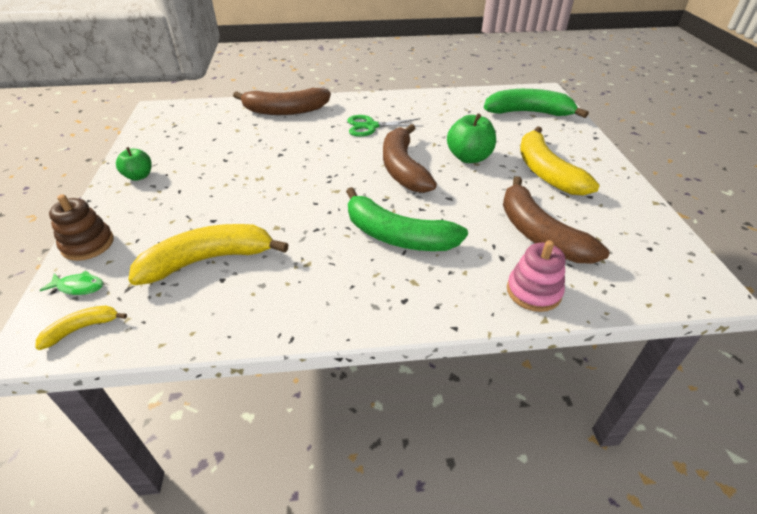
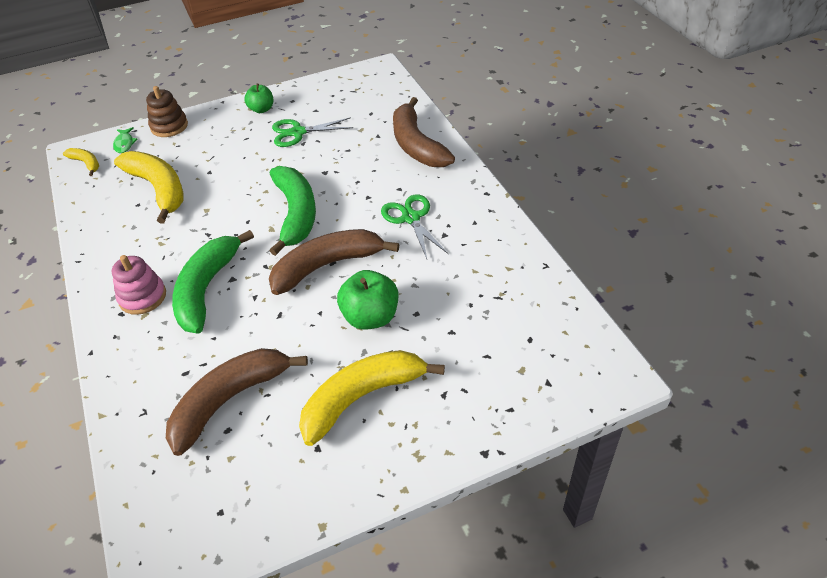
camera: 75 degrees right, 5 degrees up
green banana [484,89,589,118] -> green banana moved to [269,166,316,256]
pink stacking toy [507,240,566,312] -> pink stacking toy moved to [112,255,166,315]
none -> green scissors [272,117,353,147]

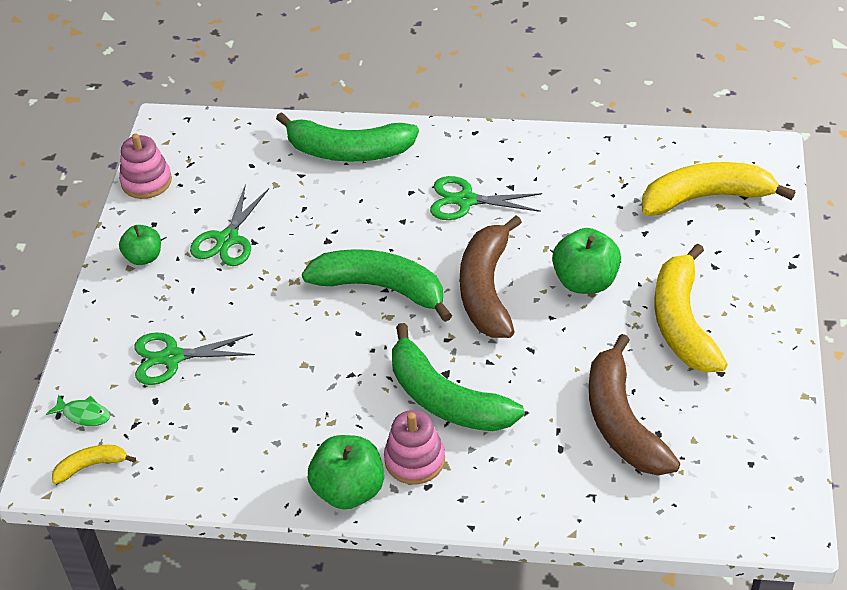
camera: 60 degrees left, 0 degrees up
yellow banana [114,151,184,224] -> yellow banana moved to [642,162,795,216]
brown stacking toy [146,86,188,137] -> none
brown banana [393,97,455,167] -> green banana [276,112,419,162]
none -> pink stacking toy [119,133,172,199]
none -> green scissors [135,332,255,385]
none -> green apple [308,435,384,509]

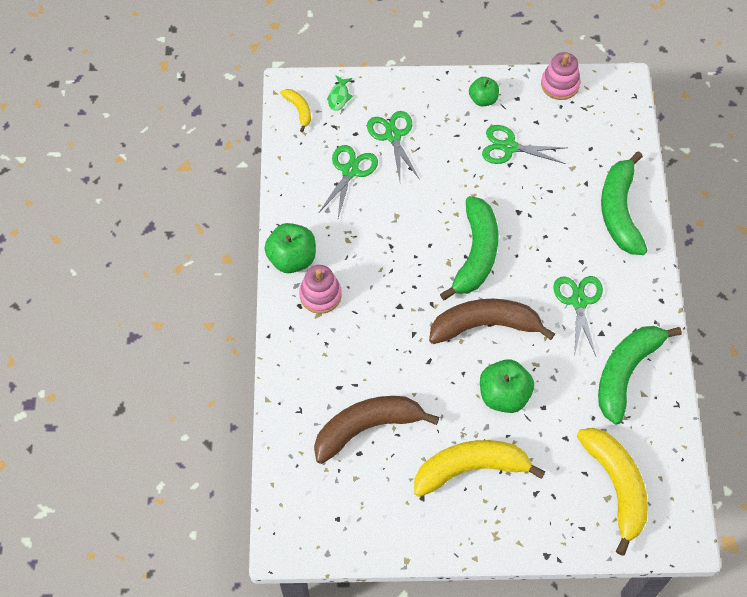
camera: 80 degrees right, 15 degrees up
green banana [392,323,524,431] -> green banana moved to [598,326,682,424]
none -> green scissors [319,145,378,218]

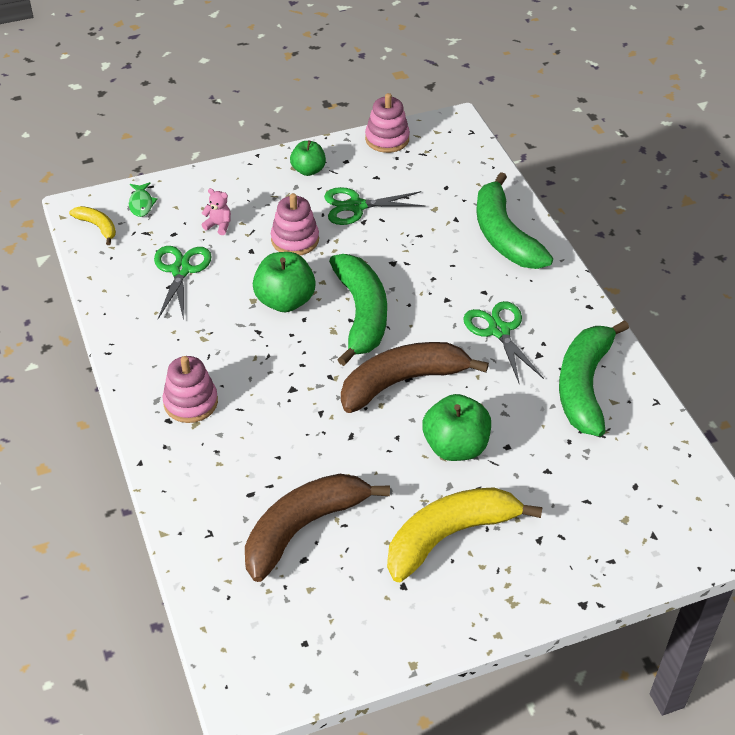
camera: 20 degrees left, 15 degrees down
green apple [264,223,316,273] -> green apple moved to [253,252,316,312]
green scissors [367,111,420,180] -> pink teddy bear [202,188,231,235]
yellow banana [577,428,648,556] -> none
none -> pink stacking toy [271,193,319,255]

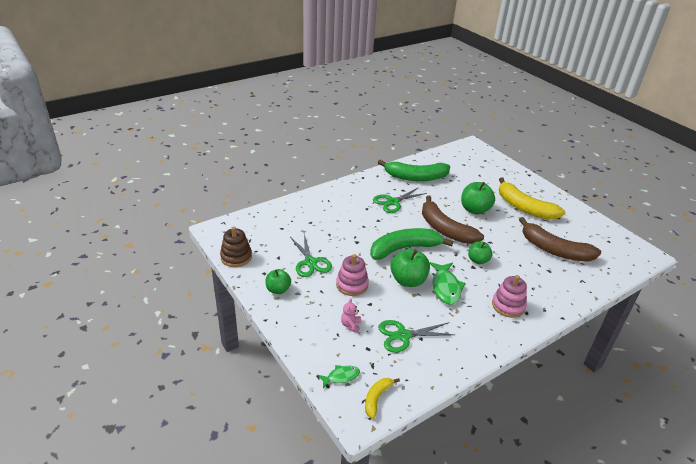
camera: 105 degrees left, 10 degrees down
pink stacking toy [365,93,410,153] -> brown stacking toy [220,226,252,267]
green banana [476,172,553,269] -> none
none -> green fish [429,262,466,305]
none -> green apple [468,241,493,264]

